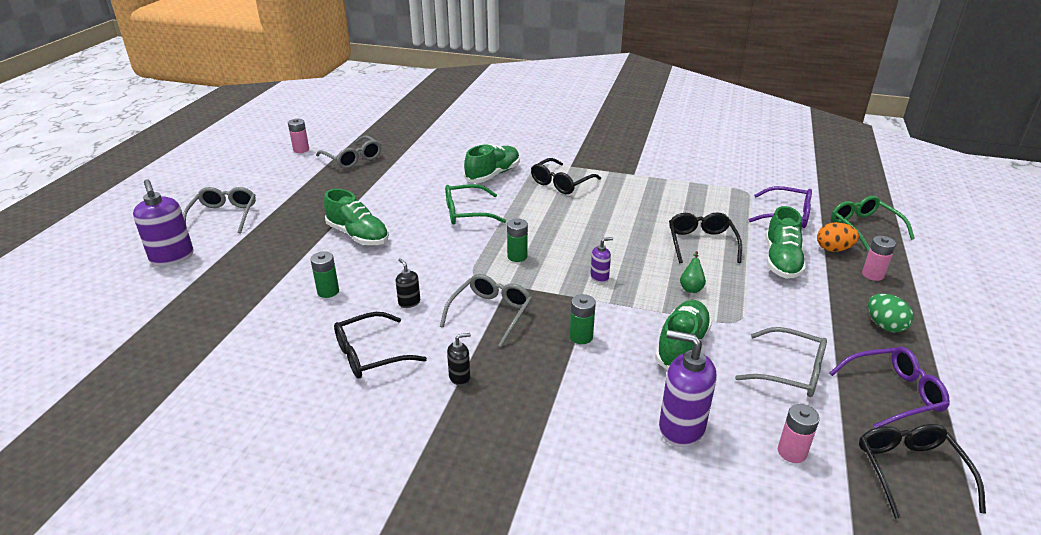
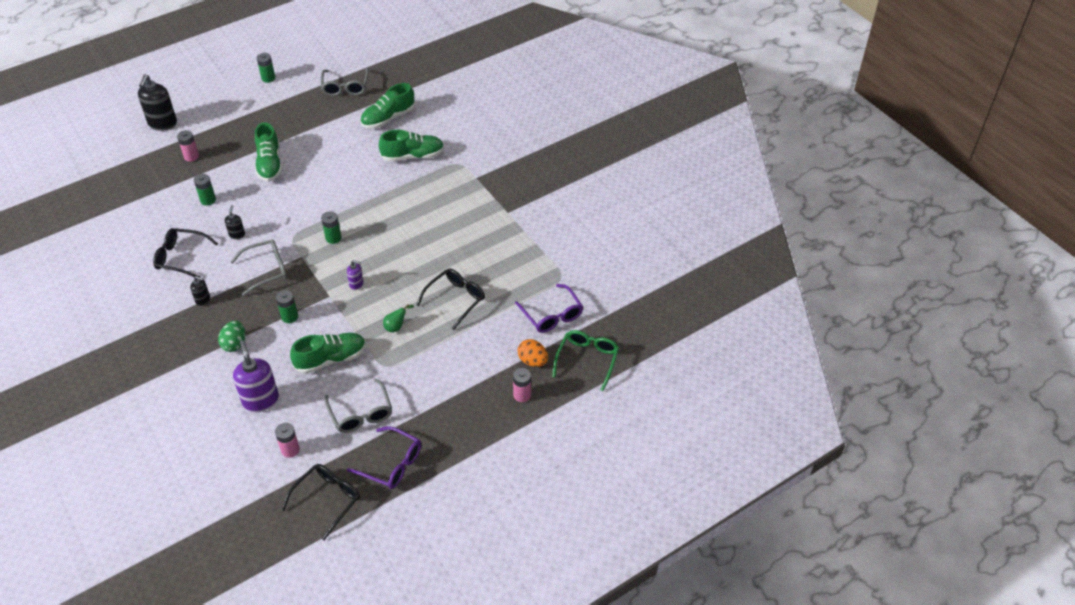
camera: 40 degrees right, 15 degrees up
purple soap dispenser [133,180,193,266] -> black soap dispenser [138,74,177,131]
grey glasses [183,187,256,234] -> none
pink battery [288,119,309,153] -> pink battery moved to [177,130,199,162]
green glasses [445,184,506,224] -> none
black glasses [531,158,601,194] -> none
green shoe [766,206,806,279] -> green shoe moved to [360,83,415,129]
green egg [868,293,914,332] -> green egg moved to [218,321,245,352]
none -> green battery [257,53,275,83]

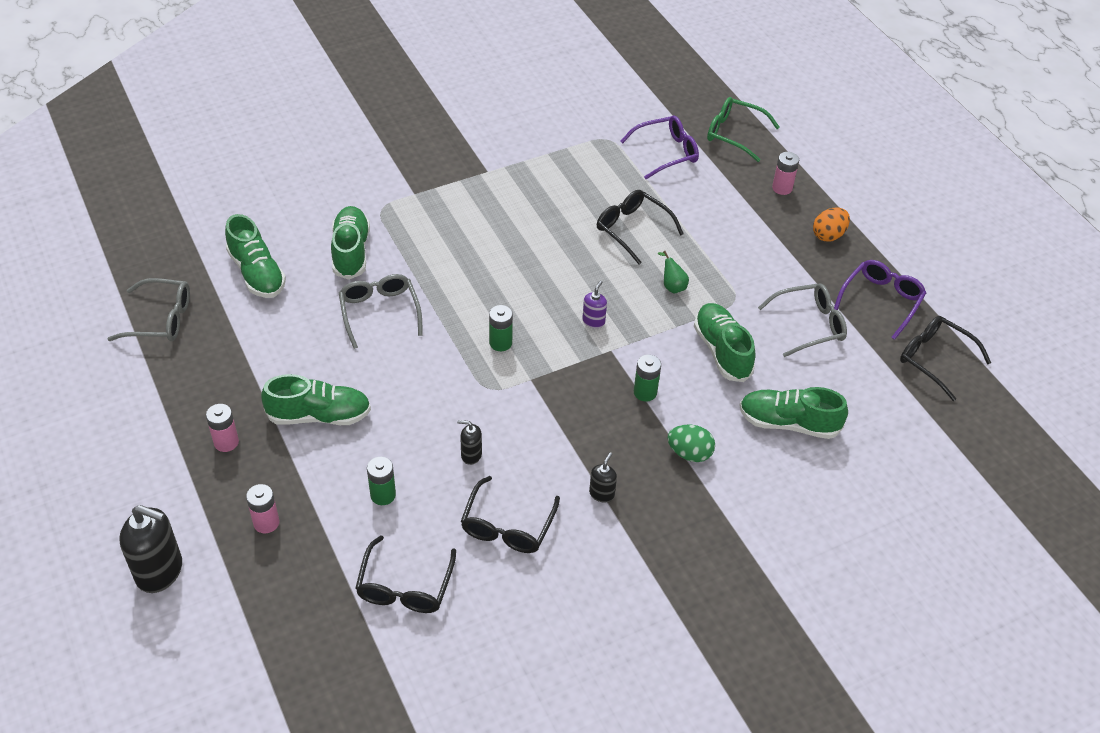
camera: 85 degrees left, 0 degrees up
grey glasses [230,239,287,296] -> grey glasses moved to [339,274,423,349]
purple soap dispenser [233,340,279,413] -> green shoe [739,387,848,439]
green battery [257,53,275,83] -> none
pink battery [275,423,300,458] -> pink battery moved to [206,404,239,452]
orange egg [518,339,548,367] -> orange egg moved to [813,208,850,242]
none -> black glasses [355,535,456,613]

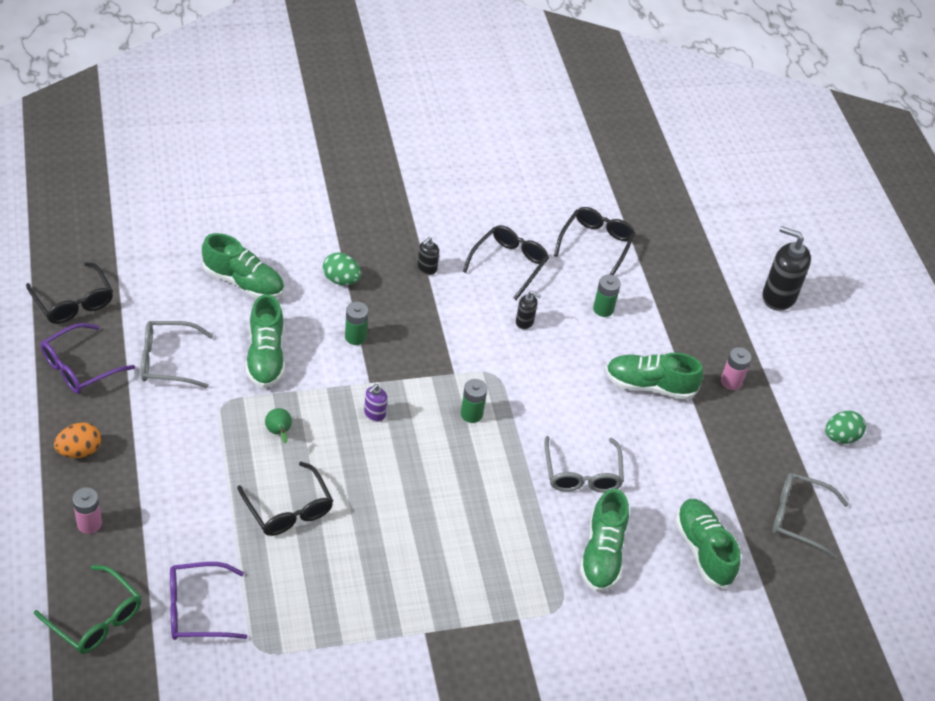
camera: 170 degrees left, 0 degrees up
pink battery [246,484,279,533] -> none
none -> green egg [825,411,866,444]

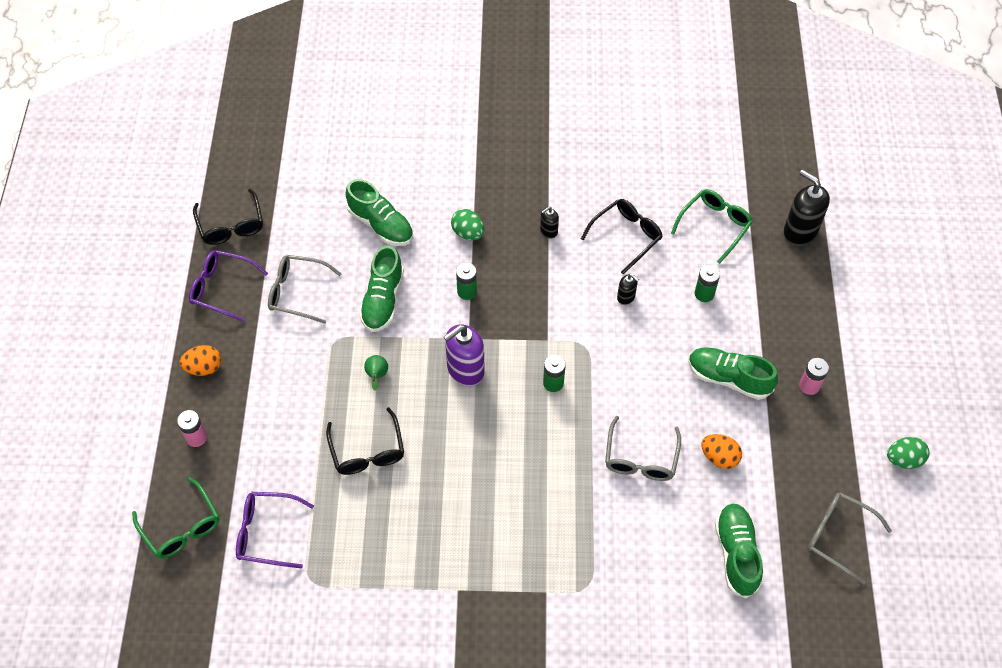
camera: 20 degrees right, 10 degrees up
purple glasses [41,323,135,394] -> purple glasses turned 45 degrees clockwise [189,250,268,322]
purple soap dispenser [364,384,387,422] -> purple soap dispenser [444,325,485,386], size x1.99
black glasses [554,207,636,275] -> green glasses [671,189,753,264]
green shoe [580,489,629,592] -> none
black soap dispenser [762,226,811,311] -> black soap dispenser moved to [783,170,830,246]
none -> orange egg [701,434,742,469]

